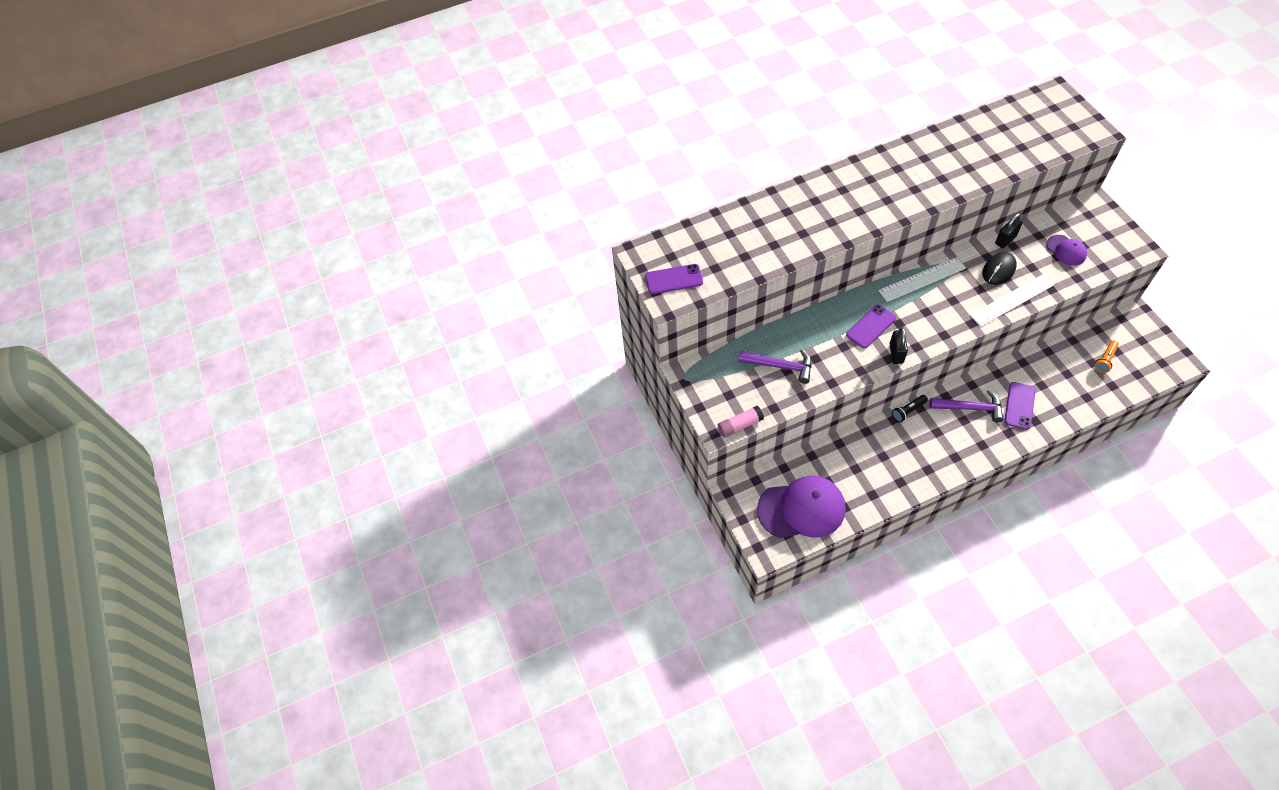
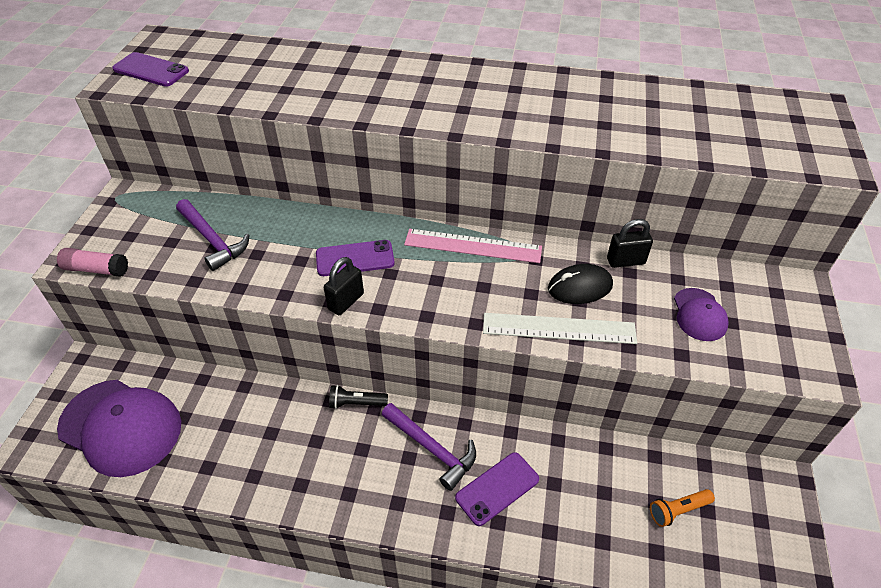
camera: 30 degrees right, 10 degrees down
white ruler [878,257,966,302] -> pink ruler [404,229,542,263]

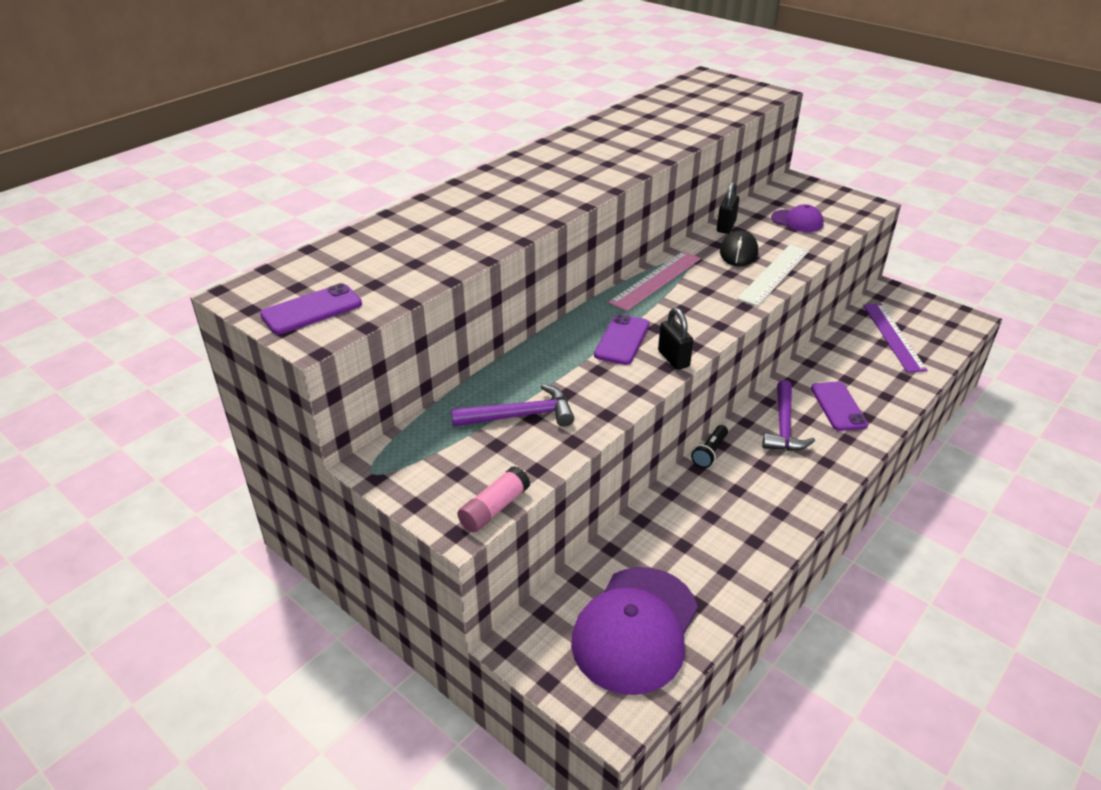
camera: 60 degrees left, 10 degrees down
purple cap [57,380,181,477] -> purple cap turned 150 degrees clockwise [571,567,698,695]
purple hammer [381,403,476,491] -> purple hammer turned 120 degrees clockwise [762,380,815,451]
orange flashlight [650,489,715,527] -> purple ruler [863,304,928,372]

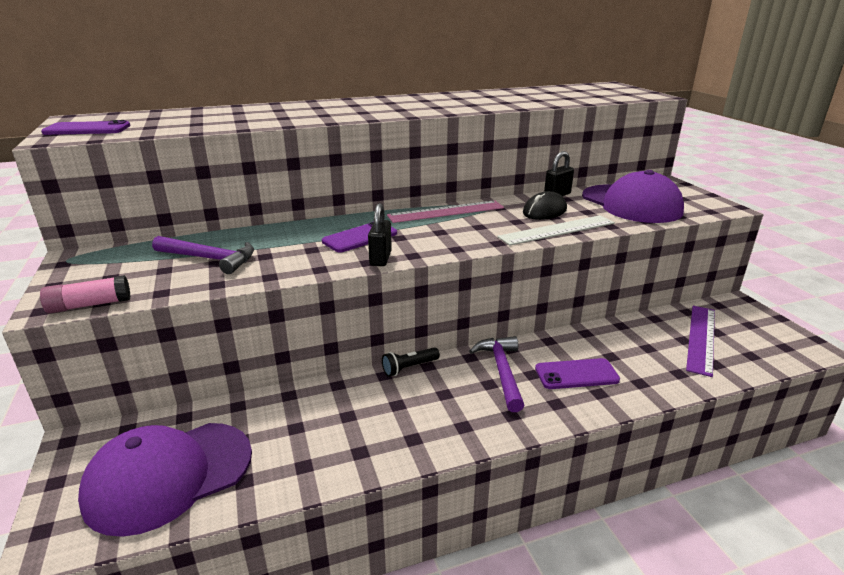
camera: 30 degrees right, 10 degrees down
purple hammer [762,380,815,451] -> purple hammer turned 135 degrees clockwise [469,336,524,412]
purple cap [771,204,824,232] -> purple cap [582,170,684,223], size x2.02
purple phone [811,381,868,431] -> purple phone turned 60 degrees clockwise [535,358,620,389]

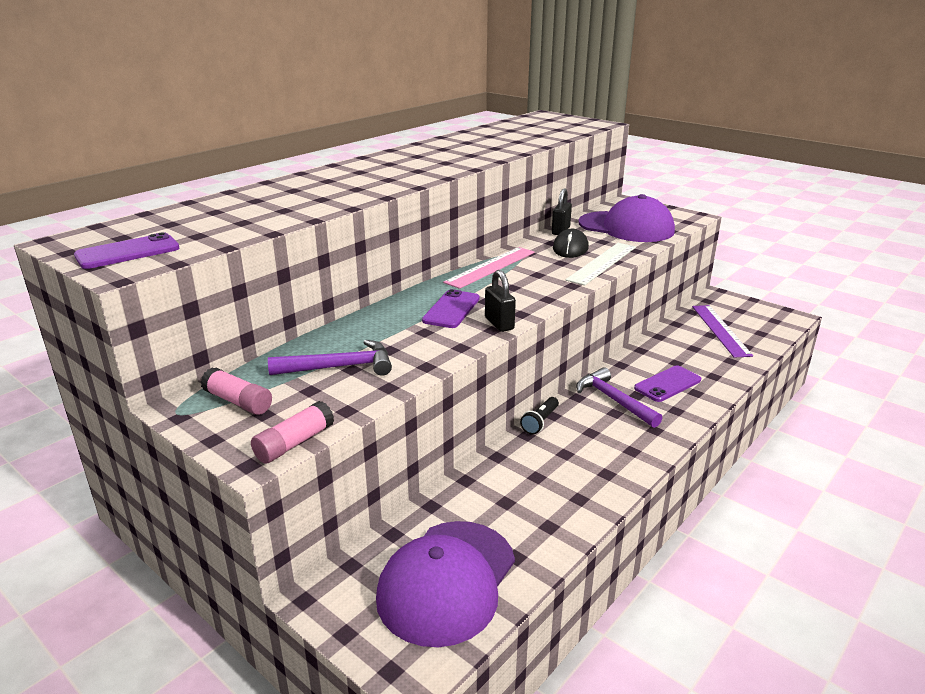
camera: 30 degrees left, 0 degrees up
none -> pink glue stick [201,368,272,415]

